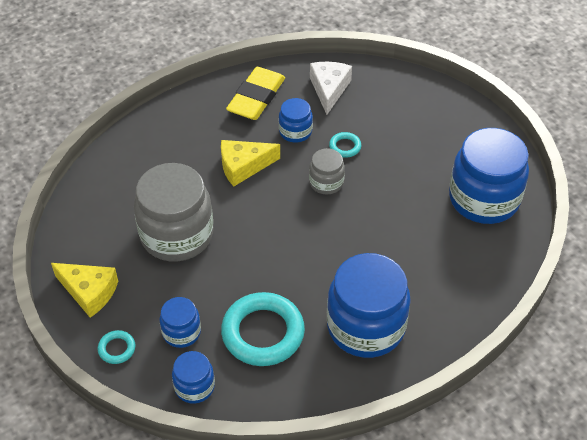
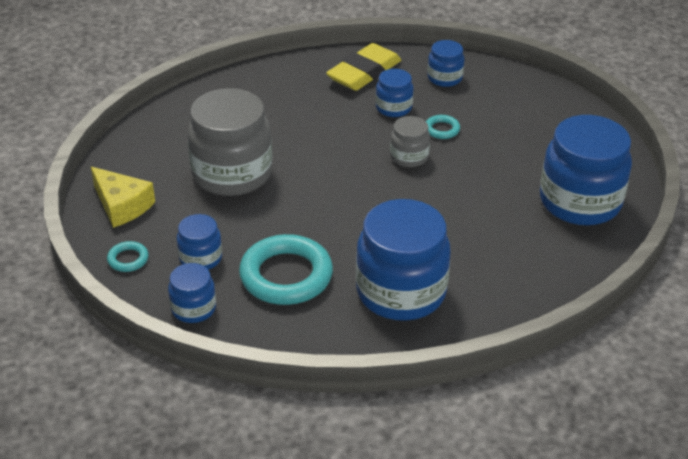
camera: 15 degrees right, 10 degrees down
yellow cheese [221,140,280,186] -> none
white cheese [310,62,352,115] -> blue jar [427,40,465,87]

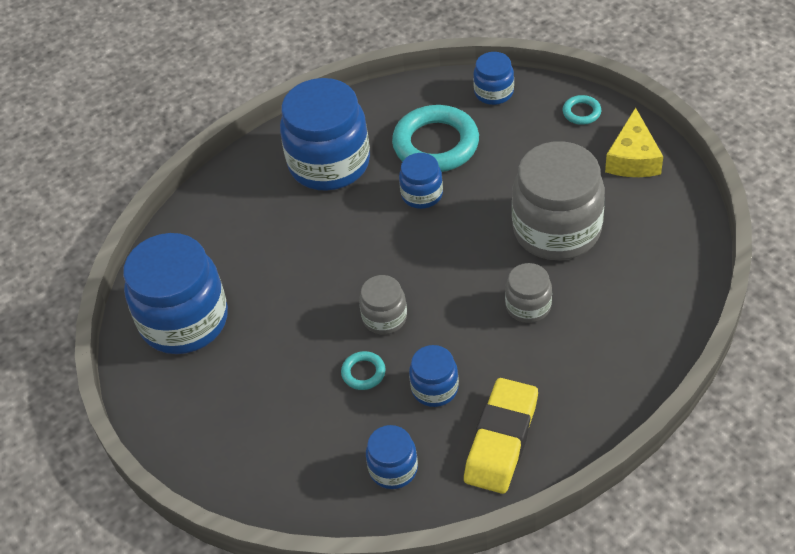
camera: 165 degrees right, 10 degrees up
yellow cheese [91,167,155,228] -> yellow cheese turned 105 degrees counterclockwise [605,108,663,177]
blue jar [177,214,222,270] -> blue jar moved to [399,153,443,209]
none -> grey jar [505,263,552,323]

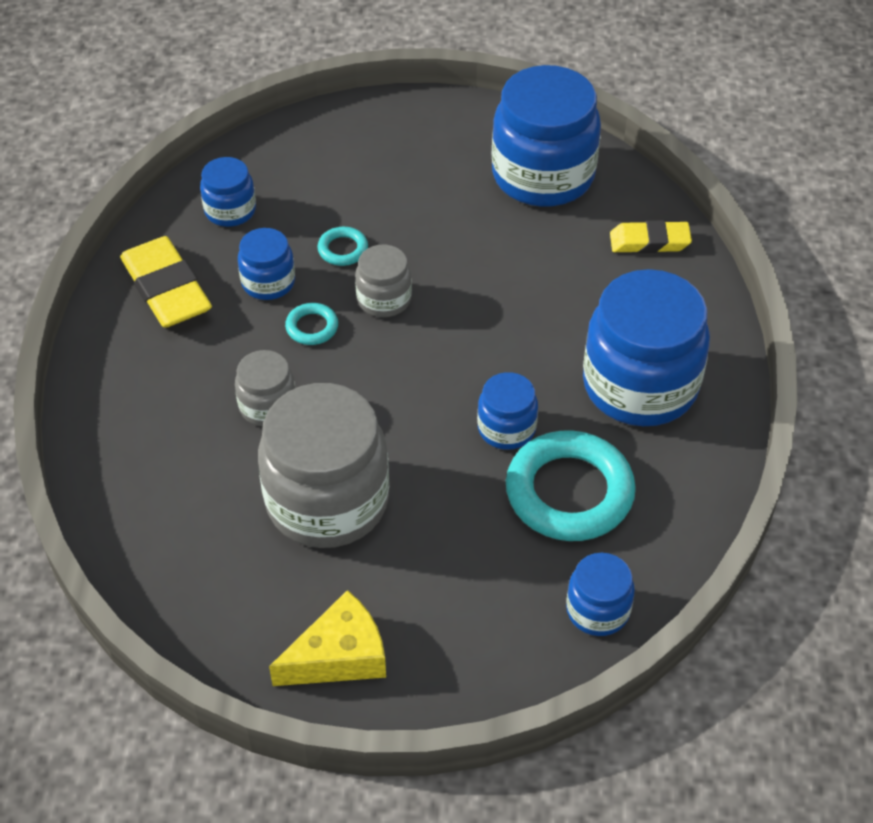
camera: 125 degrees right, 0 degrees up
turquoise ring [563,95,601,125] -> turquoise ring moved to [285,303,338,345]
yellow cheese [605,108,663,177] -> yellow cheese turned 105 degrees clockwise [269,590,386,686]
none -> yellow eraser [610,220,692,253]

